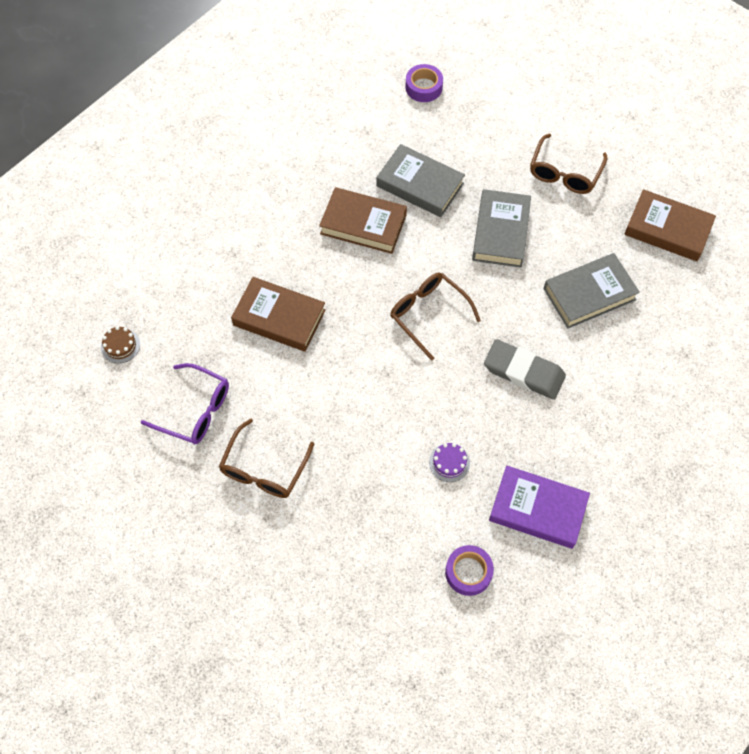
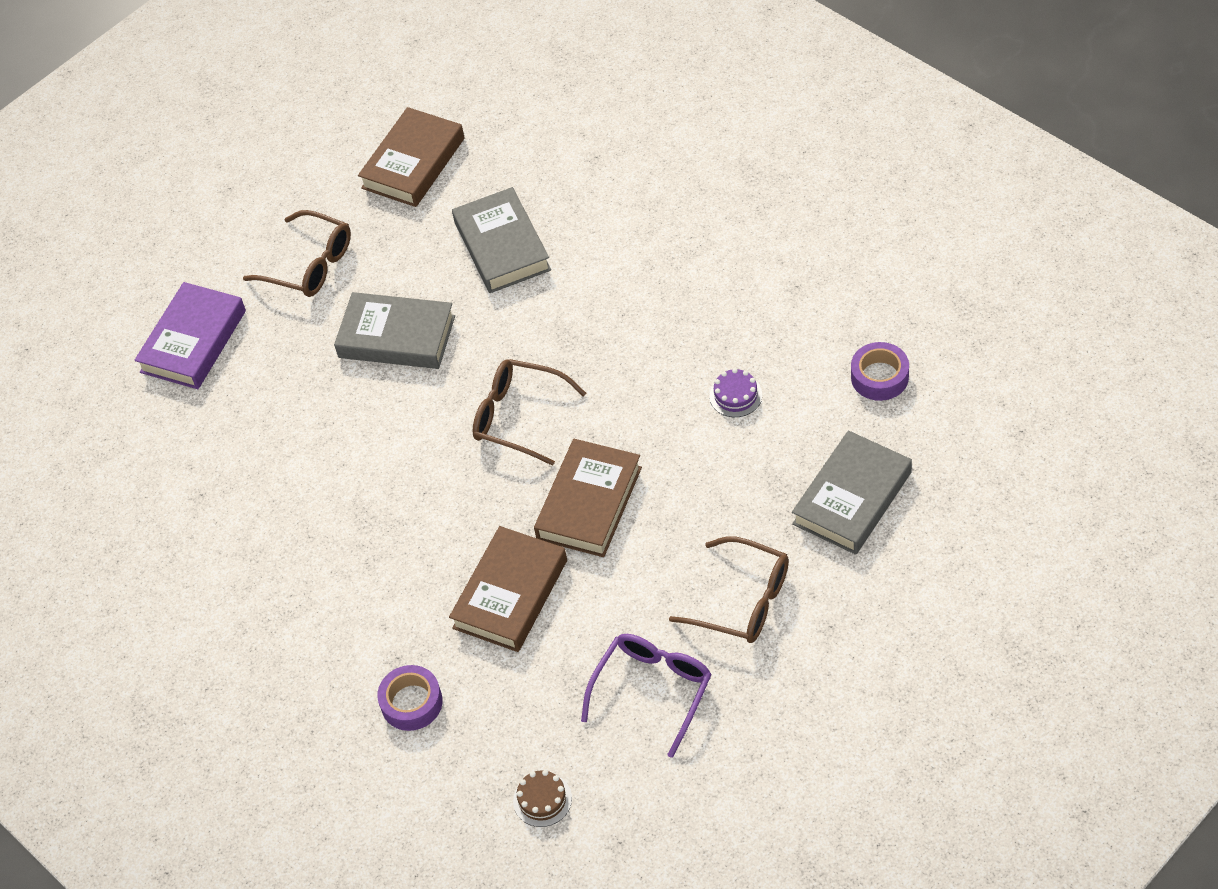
camera: 80 degrees left, 10 degrees down
brown book [319,187,407,254] -> brown book moved to [534,439,642,557]
grey book [377,144,465,217] -> grey book moved to [792,430,912,555]
brown glasses [390,273,481,361] -> brown glasses turned 60 degrees clockwise [472,359,586,466]
purple tape [405,64,443,102] -> purple tape moved to [377,665,443,731]
grey eraser [484,339,566,400] -> none
purple book [489,466,590,549] -> purple book moved to [134,282,246,389]

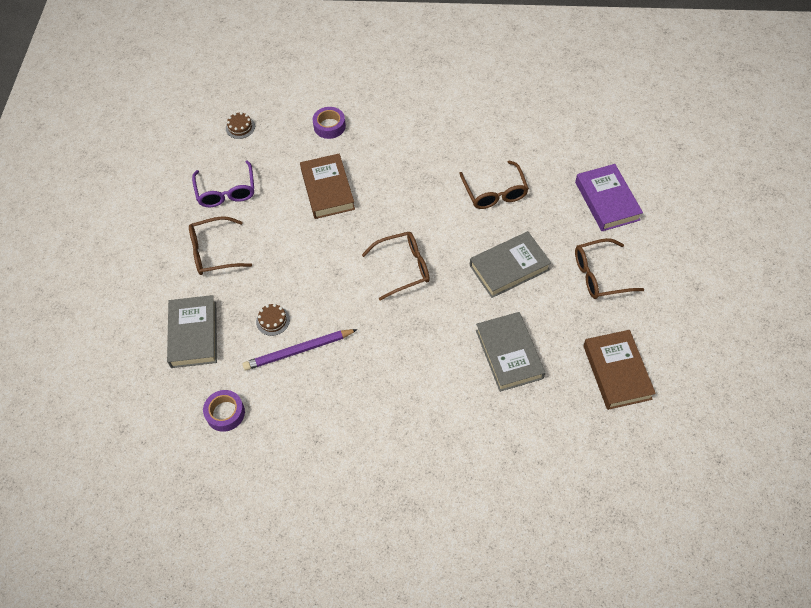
camera: 135 degrees right, 5 degrees up
grey book [452,187,551,293] -> grey book turned 45 degrees clockwise [476,312,545,392]
brown book [534,439,642,557] -> none
purple cake [710,368,762,417] -> purple pencil [242,329,358,370]
none -> brown cake [256,304,290,336]
none -> brown glasses [459,160,529,209]

